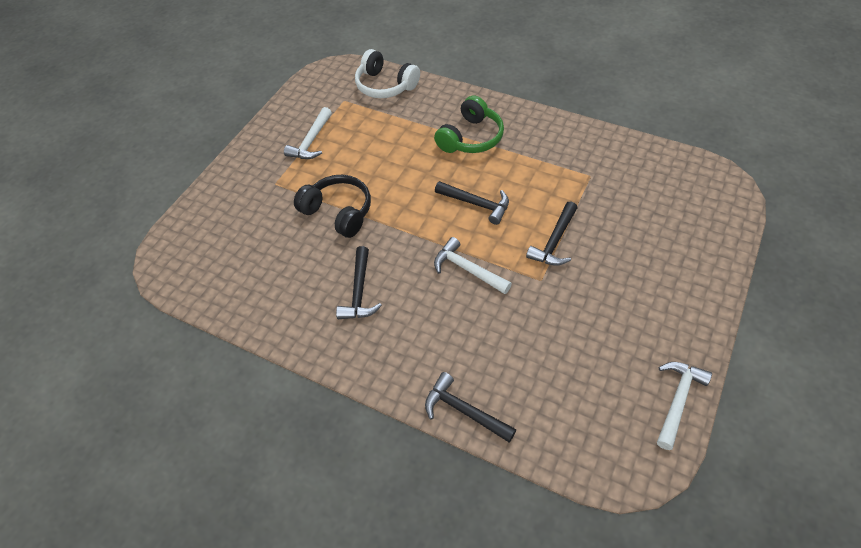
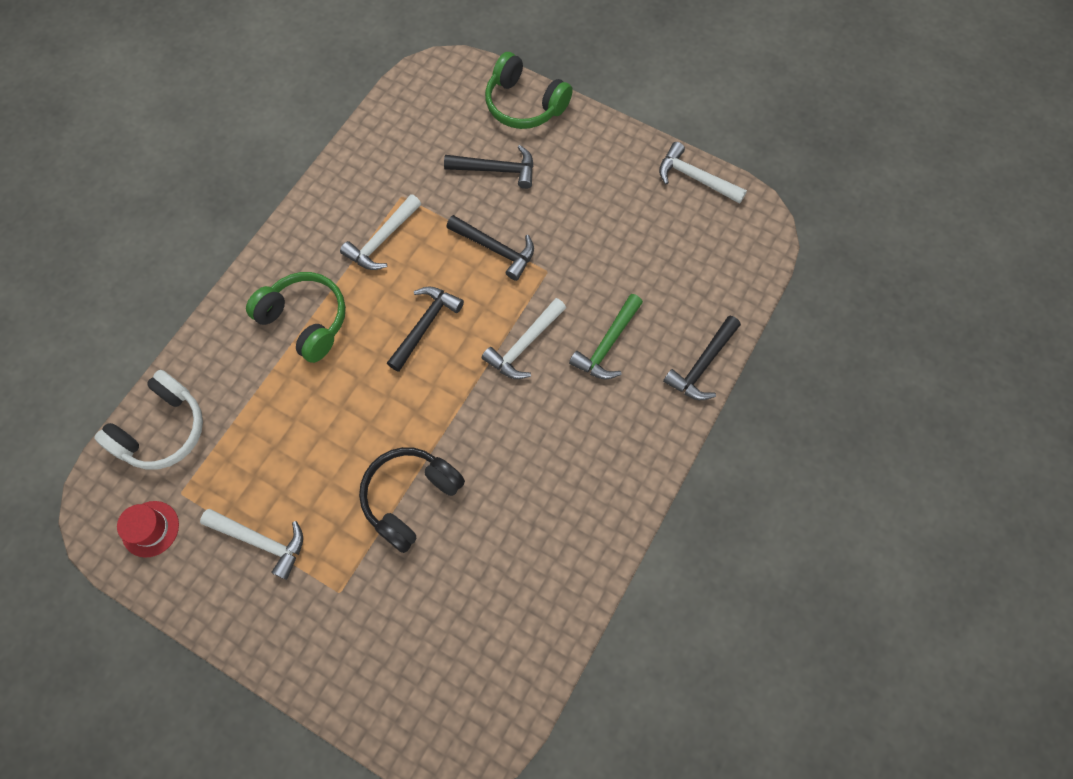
camera: 90 degrees left, 15 degrees up
black hammer [336,246,382,319] -> black hammer moved to [444,145,534,189]
none -> red hat [117,501,179,557]
none -> white hammer [340,194,421,270]
none -> green headphones [485,52,573,129]
none -> green hammer [569,294,643,380]

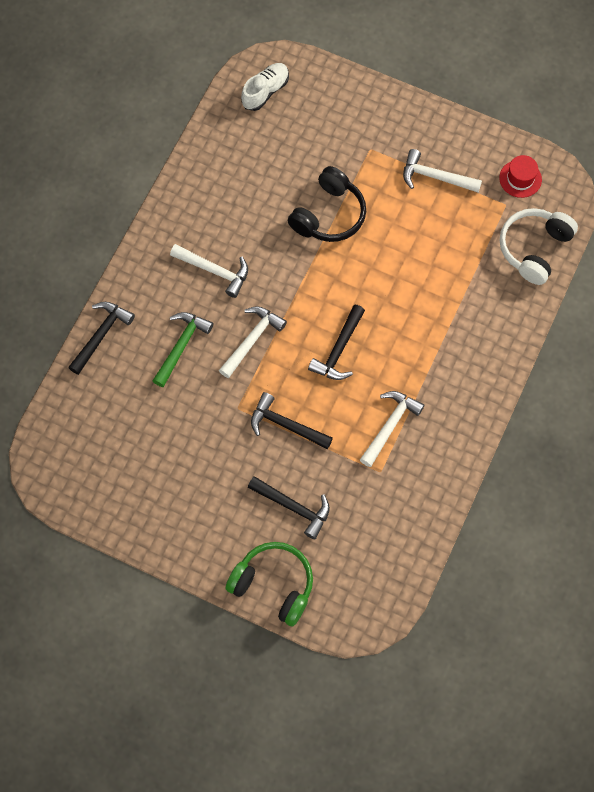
camera: 175 degrees right, 0 degrees up
green headphones [246,272,346,363] -> none
black hammer [444,145,534,189] -> black hammer turned 150 degrees counterclockwise [248,476,330,539]
white hammer [659,142,747,204] -> white hammer moved to [170,244,248,298]
none -> white shoe [241,63,289,111]

